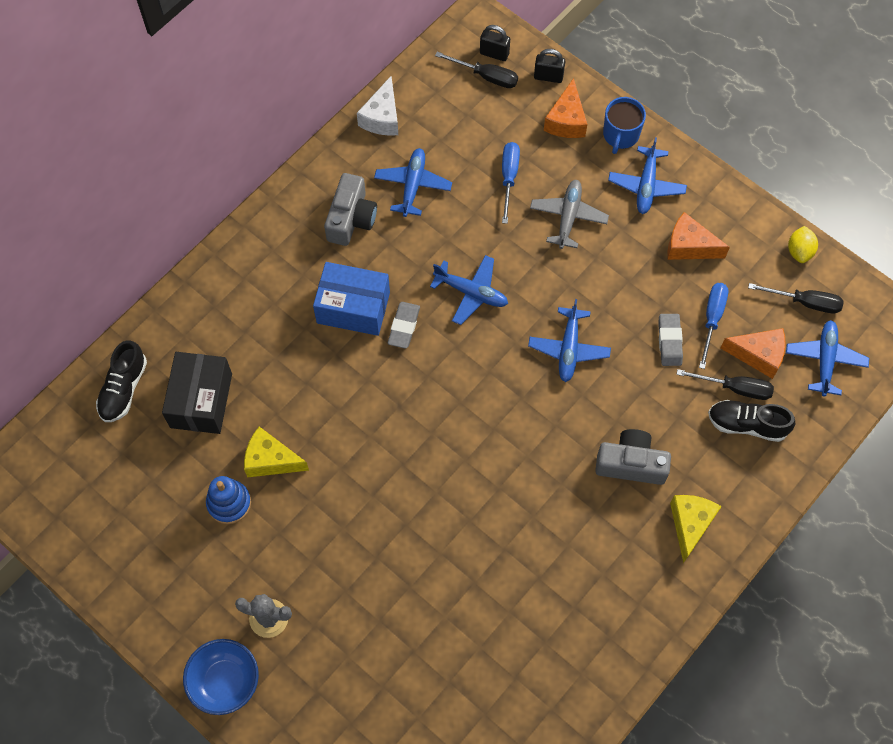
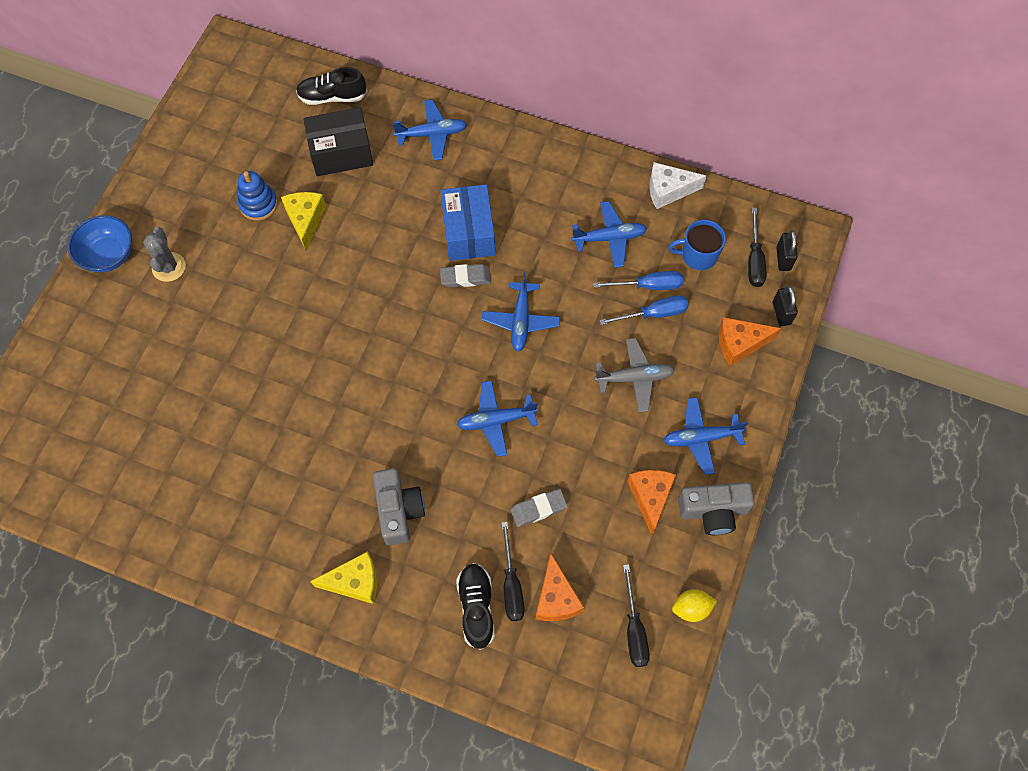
camera: 70 degrees right, 0 degrees up
grey camera [324,173,377,246] -> grey camera moved to [678,482,755,535]
blue mug [603,97,646,154] -> blue mug moved to [668,220,726,270]
blue screwdriver [699,283,728,369] -> blue screwdriver moved to [593,271,683,290]
blue plane [786,320,869,396] -> blue plane moved to [392,100,467,161]

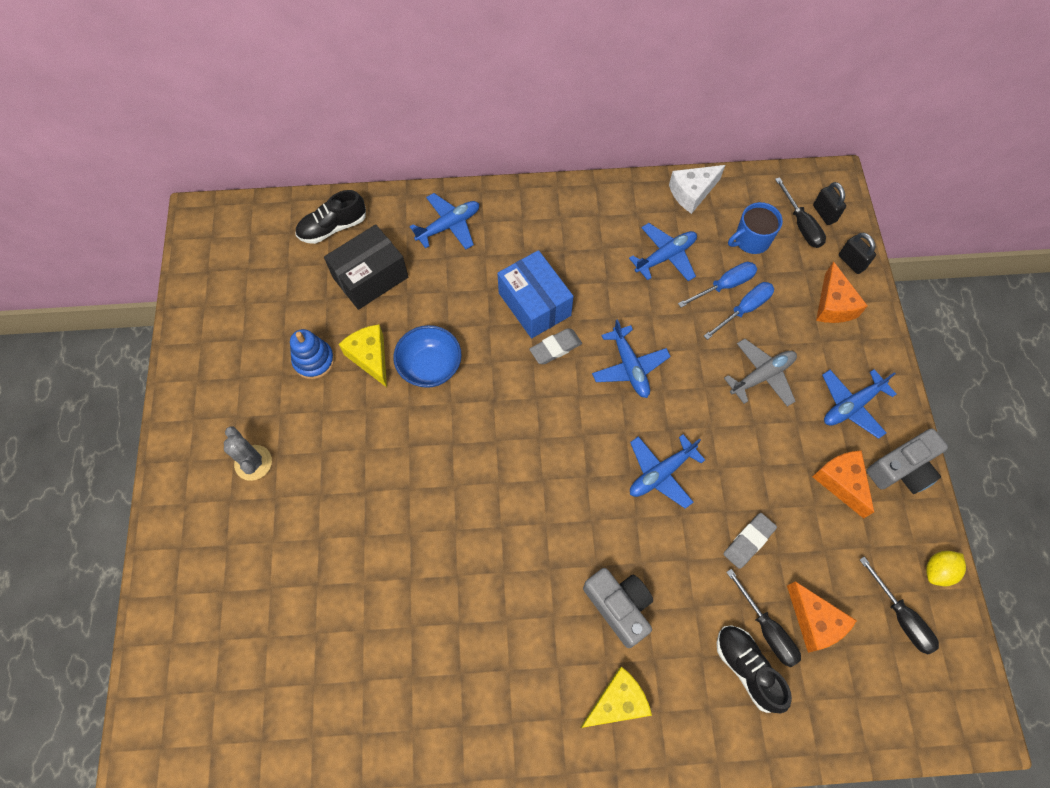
camera: 25 degrees left, 0 degrees up
blue bowl [68,215,132,273] -> blue bowl moved to [393,325,462,388]
orange cheese [719,317,781,366] -> orange cheese turned 60 degrees counterclockwise [816,261,868,323]

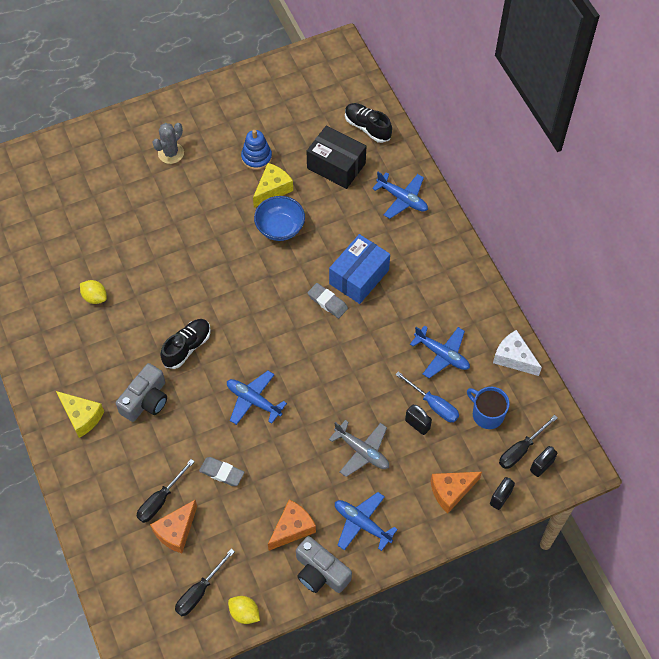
camera: 70 degrees right, 5 degrees down
blue plane [592,319,671,398] -> none
blue screwdriver [704,282,774,340] -> black padlock [405,405,432,435]
black shoe [717,625,792,713] -> black shoe moved to [160,319,211,369]
none -> yellow lemon [80,280,107,304]

